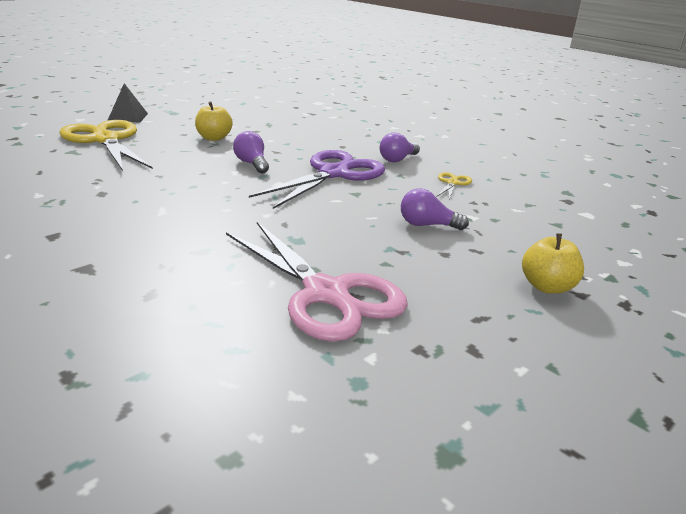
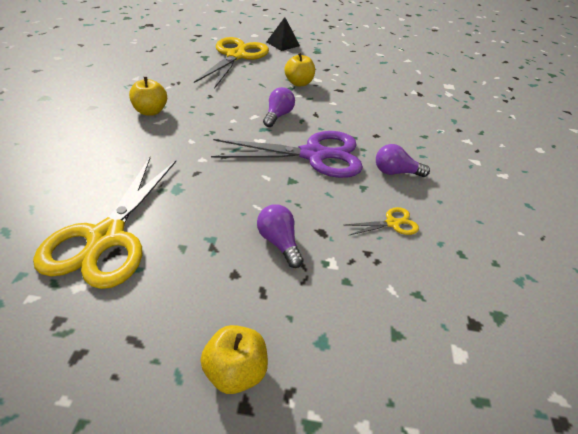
camera: 50 degrees right, 15 degrees up
pink scissors [226,222,408,342] -> yellow scissors [33,157,176,289]
none -> yellow apple [129,77,167,116]

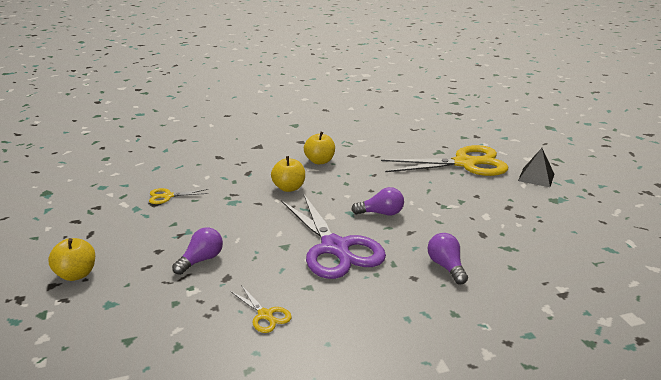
camera: 70 degrees right, 15 degrees down
yellow scissors [33,157,176,289] -> yellow scissors [149,188,208,204], size x0.43
yellow apple [284,53,315,86] -> yellow apple moved to [271,156,305,192]
purple light bulb [376,144,430,177] -> purple light bulb moved to [427,233,468,284]

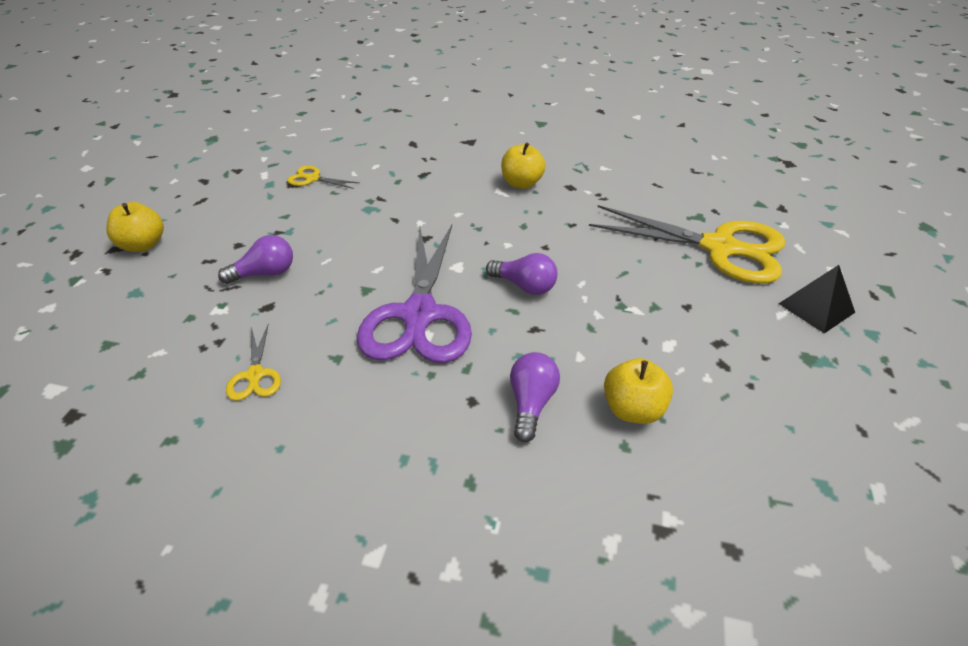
camera: 30 degrees right, 15 degrees up
yellow apple [271,156,305,192] -> yellow apple moved to [604,358,673,424]

